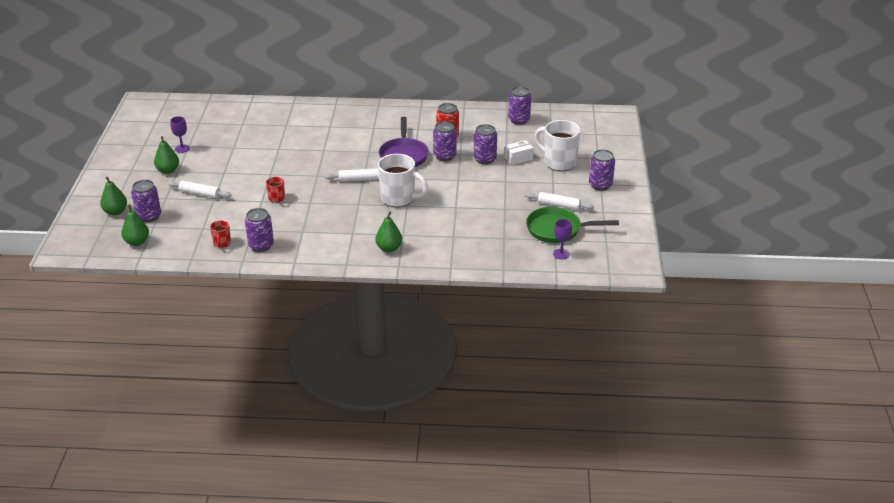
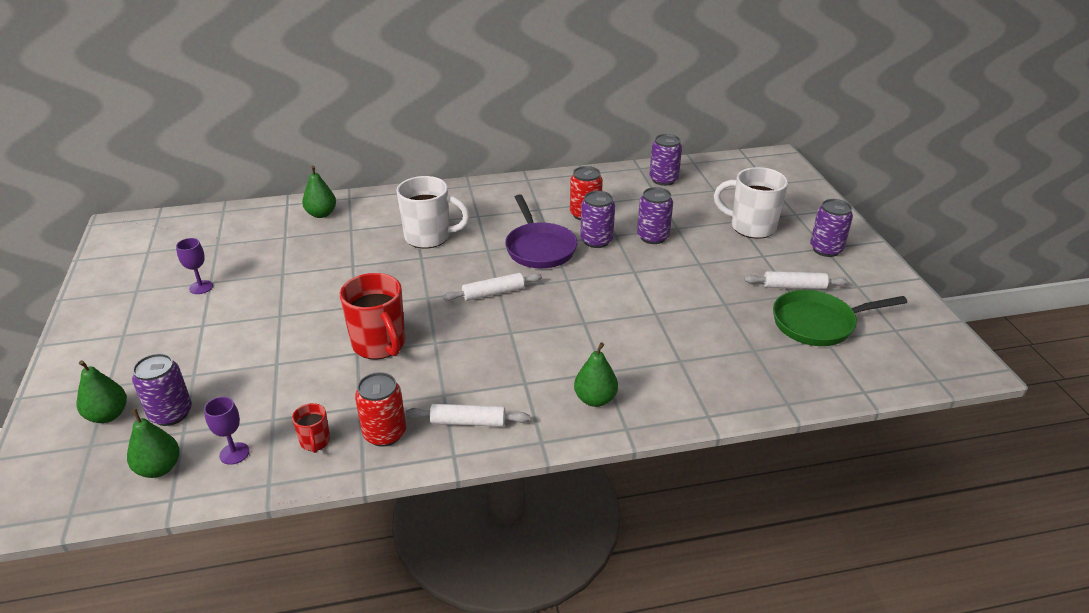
camera: 15 degrees left, 0 degrees up
green pear [154,136,179,174] -> green pear moved to [302,166,336,218]
white rolling pin [168,180,231,198] -> white rolling pin moved to [406,404,530,427]
purple can [245,208,274,252] -> red can [355,372,406,447]
red mug [266,177,285,203] -> red mug [340,273,405,360], size x2.05
white mug [378,154,428,207] -> white mug moved to [396,176,470,249]
white box [505,140,533,165] -> none
purple goblet [553,219,572,259] -> purple goblet moved to [204,396,249,465]

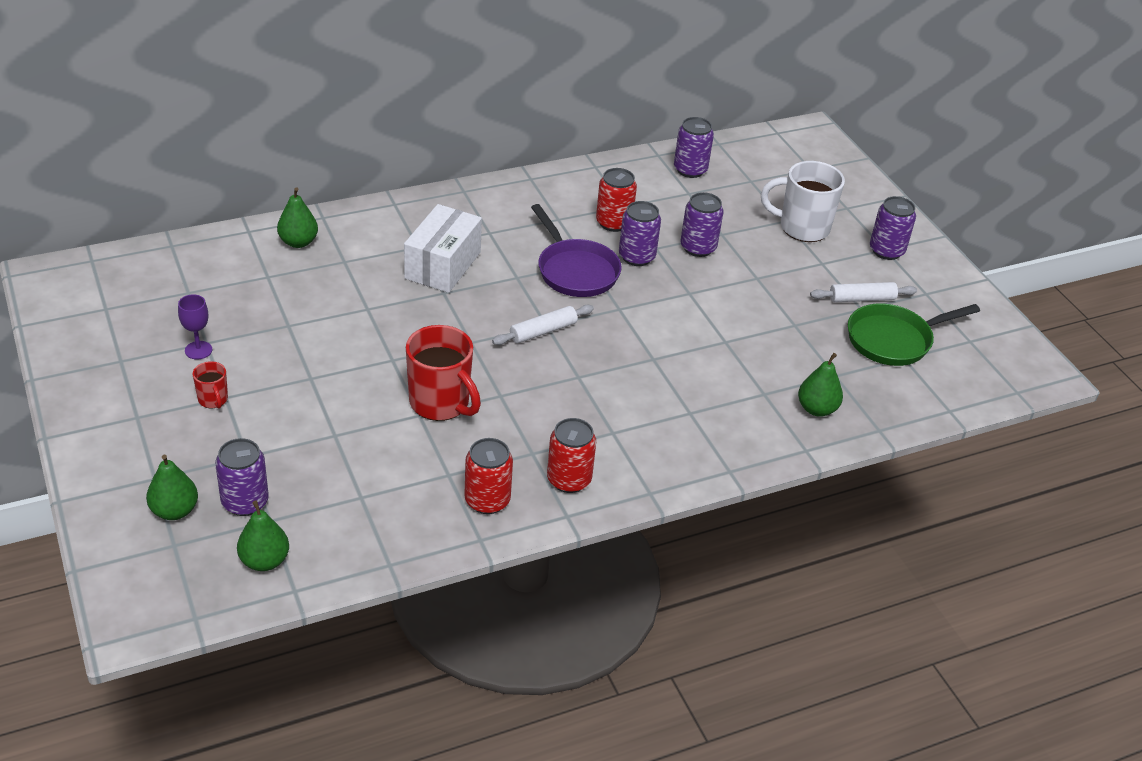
camera: 15 degrees left, 5 degrees up
purple goblet [204,396,249,465] -> none
red mug [292,403,330,453] -> red mug moved to [192,361,228,408]
white mug [396,176,470,249] -> white box [404,204,482,293]
white rolling pin [406,404,530,427] -> red can [547,418,596,493]
green pear [574,342,618,407] -> green pear moved to [798,353,843,417]

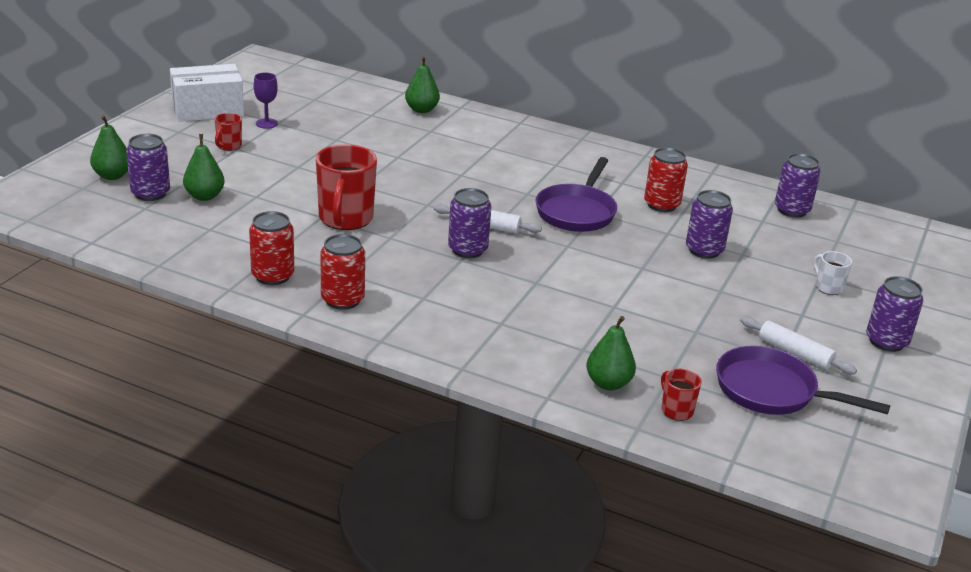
camera: 50 degrees right, 10 degrees down
green pear [237,501,289,571] -> green pear moved to [183,134,225,201]
white box [404,204,482,293] -> white box moved to [170,64,244,122]
purple can [619,201,661,266] -> purple can moved to [448,188,491,258]
white mug [761,161,845,242] -> white mug [813,251,852,295], size x0.49
green pan [848,303,980,366] -> purple pan [716,346,890,415]
none -> red mug [661,369,702,421]

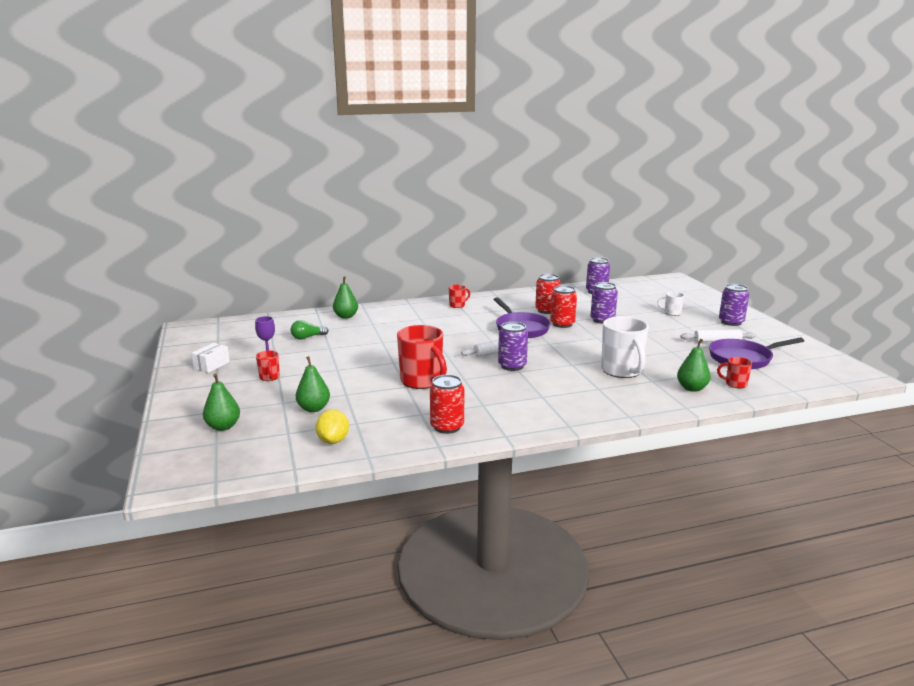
camera: 40 degrees left, 10 degrees down
purple can [126,134,170,201] -> none
white box [170,64,244,122] -> white box [191,343,230,373], size x0.54
red can [320,234,365,310] -> red can moved to [550,285,577,328]
none -> green light bulb [291,320,329,340]
none -> yellow lemon [316,409,349,444]
none -> red mug [449,285,470,308]
none -> white mug [601,316,649,378]

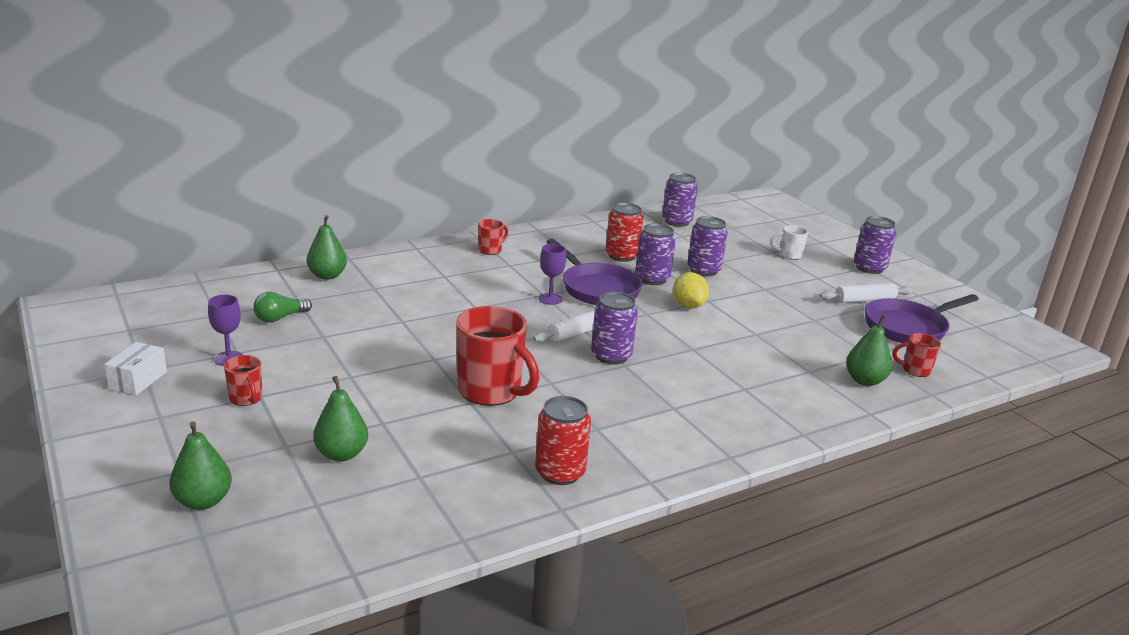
camera: 15 degrees left, 5 degrees up
yellow lemon [316,409,349,444] -> yellow lemon moved to [673,272,709,309]
red can [550,285,577,328] -> purple can [635,223,676,285]
white mug [601,316,649,378] -> none
none -> purple goblet [538,244,566,305]

